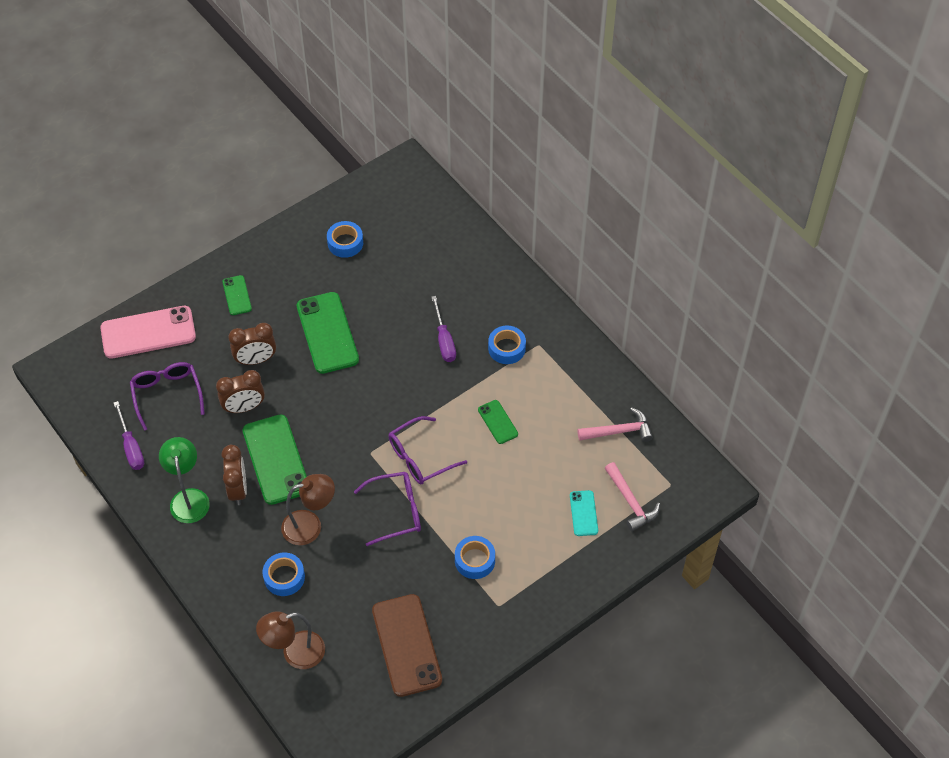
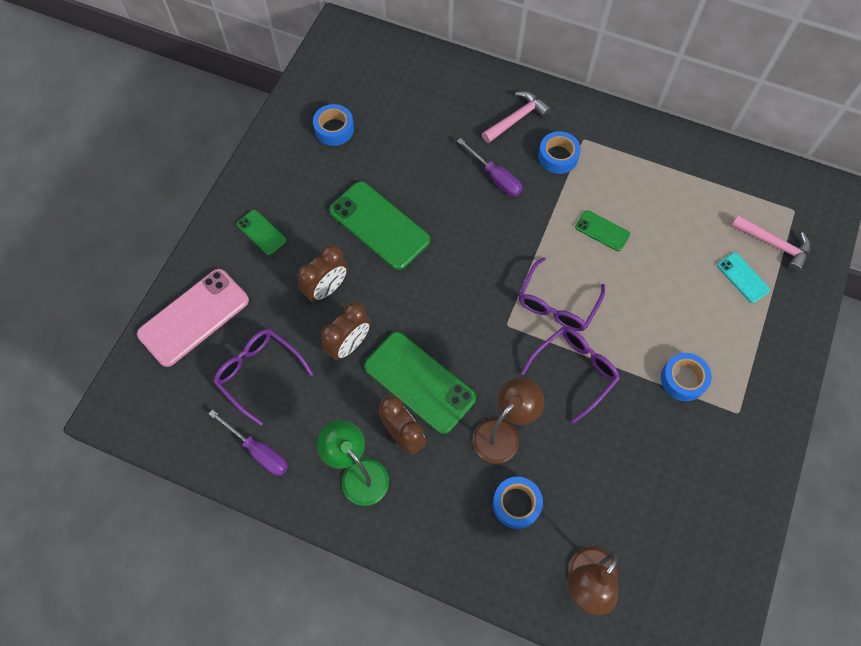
camera: 30 degrees left, 10 degrees up
brown phone [372,594,442,697] -> none
pink hammer [578,407,653,442] -> pink hammer moved to [482,91,551,143]

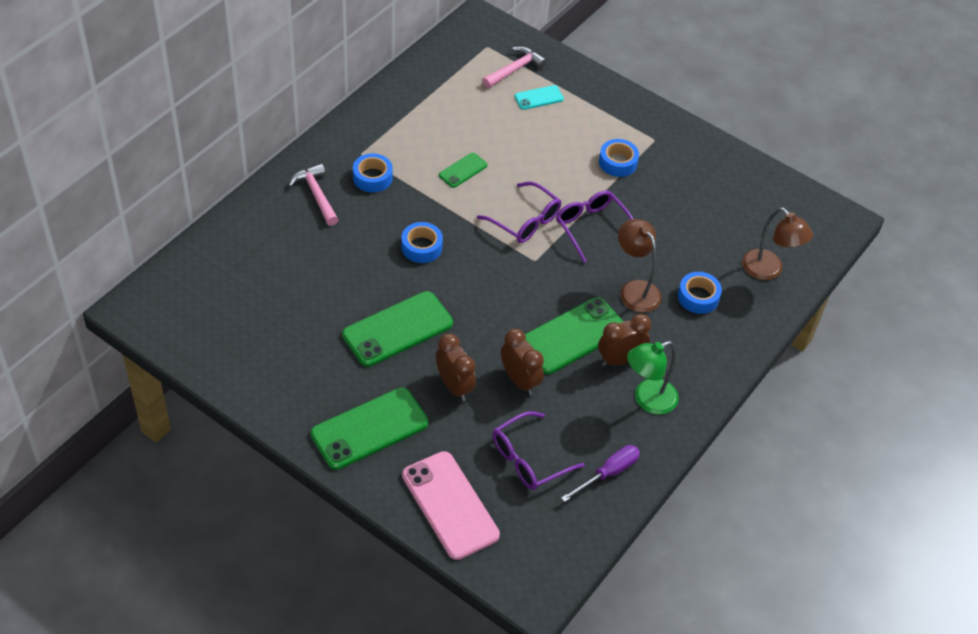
camera: 80 degrees left, 15 degrees down
green phone [237,210,287,255] -> green phone [311,388,428,470], size x1.98
blue tape [313,104,354,146] -> blue tape moved to [401,222,443,263]
purple screwdriver [457,138,522,197] -> none

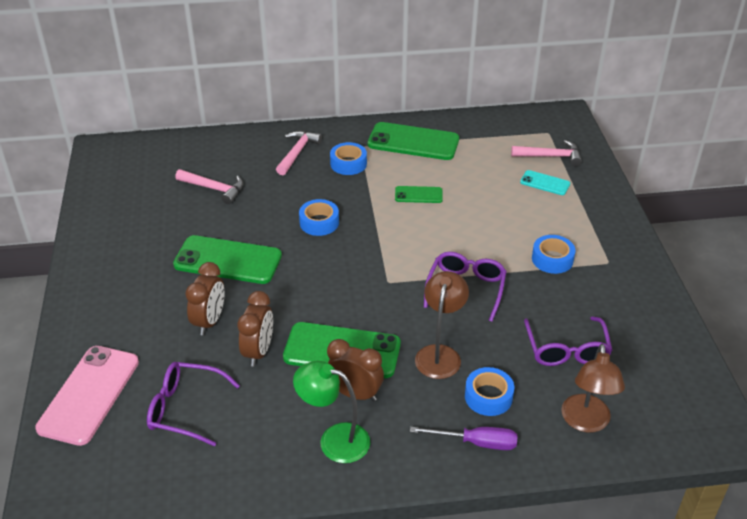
camera: 50 degrees right, 10 degrees down
green phone [311,388,428,470] -> green phone moved to [368,122,459,160]
purple glasses [477,181,561,243] -> purple glasses moved to [524,316,612,366]
purple screwdriver [561,445,640,502] -> purple screwdriver moved to [410,427,517,450]
none -> pink hammer [175,169,244,204]

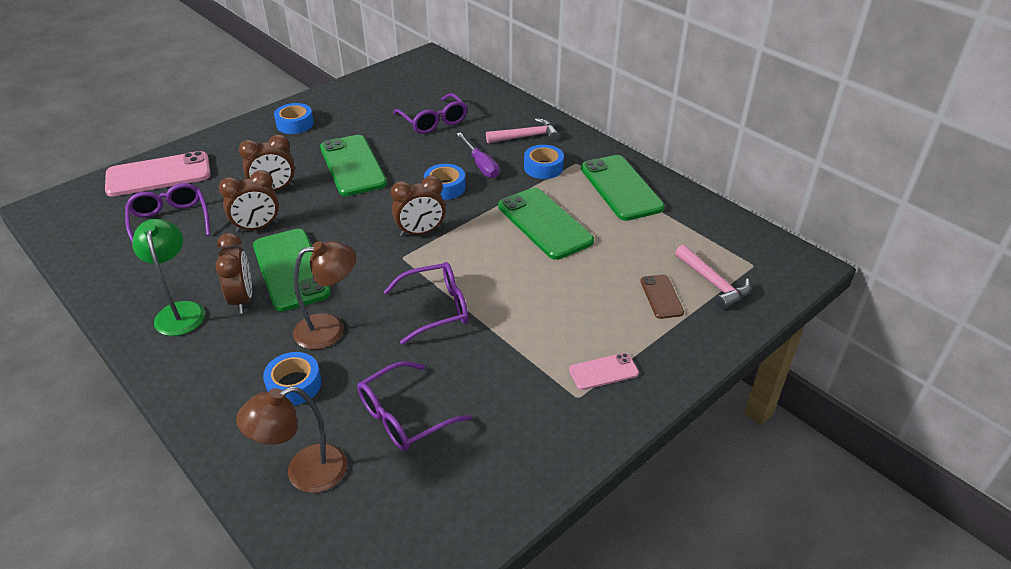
camera: 55 degrees right, 0 degrees up
pink hammer [175,169,244,204] -> purple glasses [393,93,467,134]
green phone [395,186,443,203] -> green phone [498,188,594,260], size x1.98
purple screwdriver [410,427,517,450] -> purple screwdriver moved to [456,132,499,178]
turquoise phone [520,170,570,195] -> brown phone [641,275,684,319]
blue tape [532,235,575,274] -> blue tape moved to [274,103,314,134]
none -> brown clock [391,175,446,237]
none -> pink phone [569,353,639,390]

